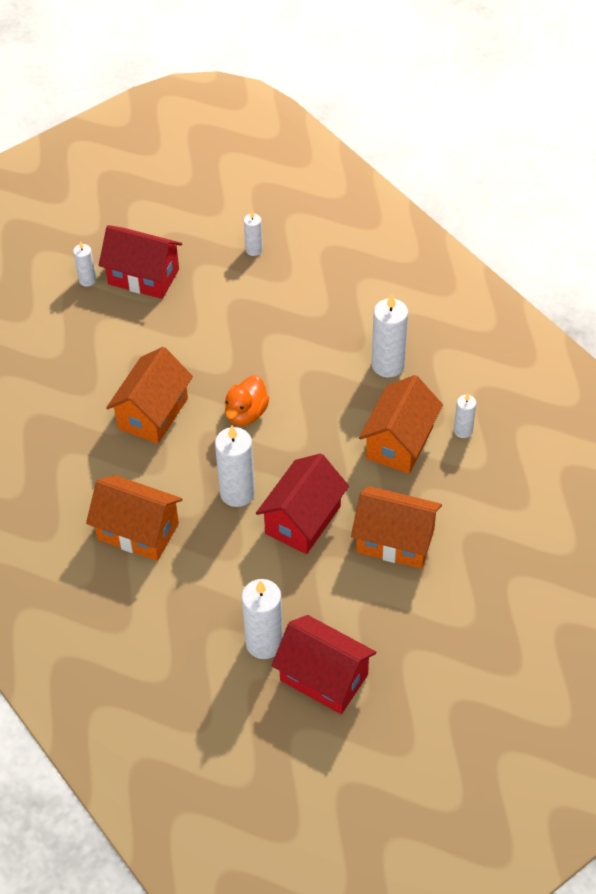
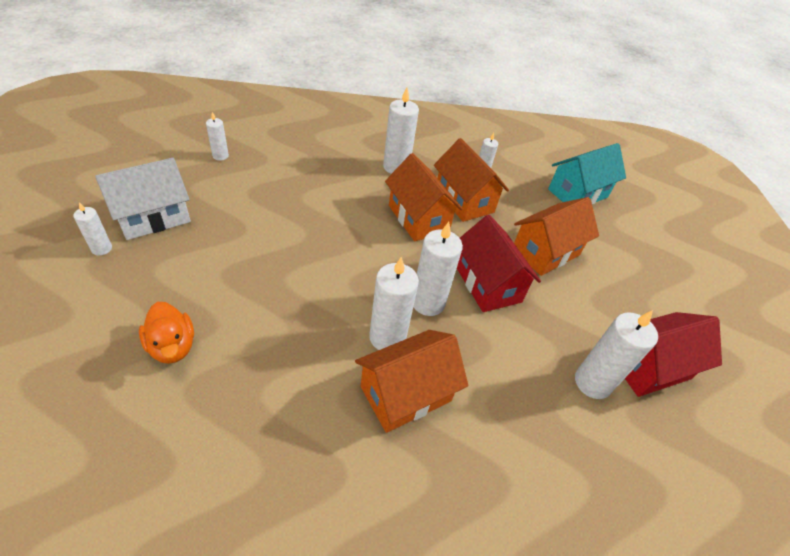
camera: 60 degrees left, 5 degrees down
red house [99,225,182,299] -> white house [95,158,191,240]
orange house [106,347,193,444] -> orange house moved to [385,153,463,241]
orange duck [225,375,269,426] -> orange duck moved to [139,302,194,364]
none -> white candle [369,257,419,350]
none -> turquoise house [548,143,626,205]

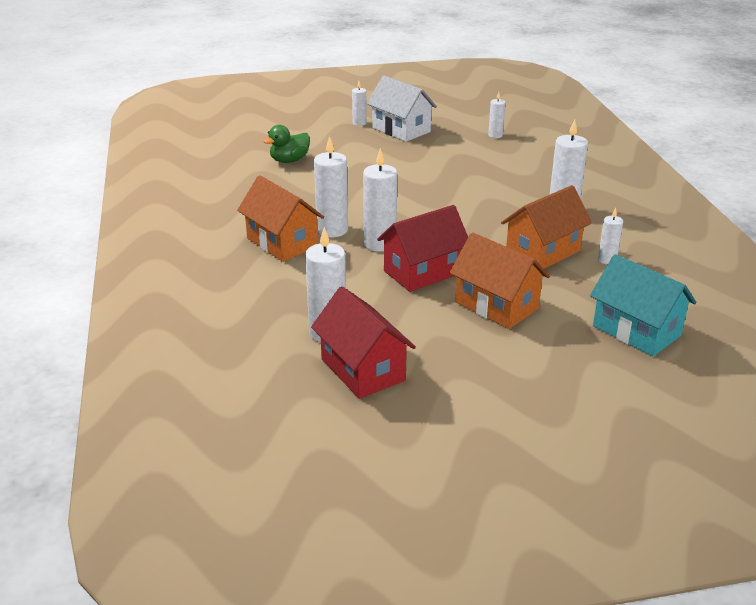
camera: 85 degrees right, 15 degrees down
orange duck [139,302,194,364] -> green duck [263,125,310,163]
orange house [385,153,463,241] -> none

